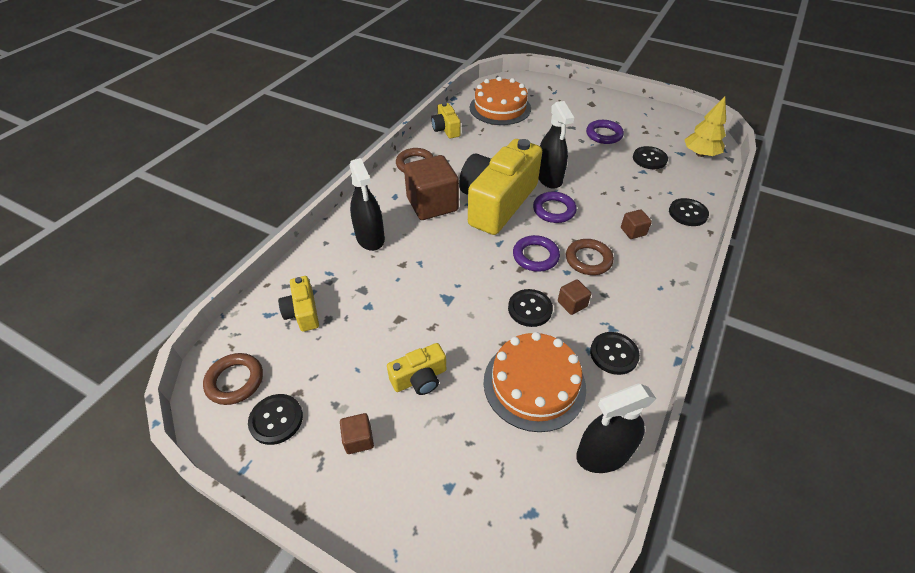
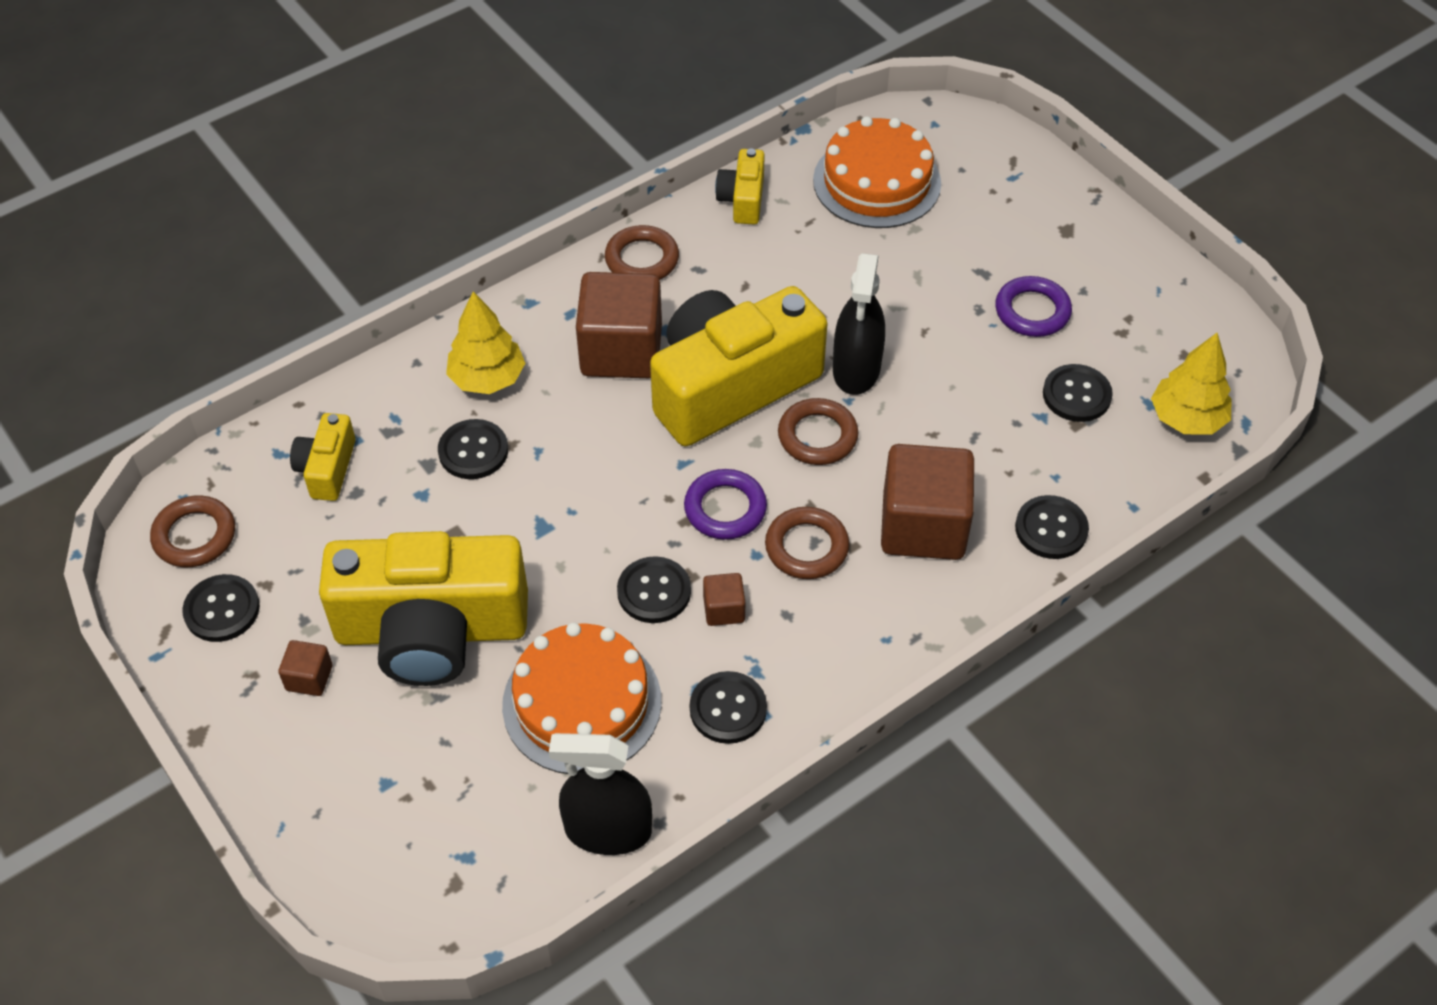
camera: 25 degrees right, 5 degrees up
black spray bottle [349,158,385,251] -> yellow tree [446,291,525,394]
yellow camera [387,343,446,395] -> yellow camera [319,531,528,686], size x2.22
purple ring [533,192,577,223] -> brown ring [778,398,858,465]
brown cube [621,209,652,239] -> brown cube [881,444,974,560], size x2.24
none -> black button [438,419,508,479]

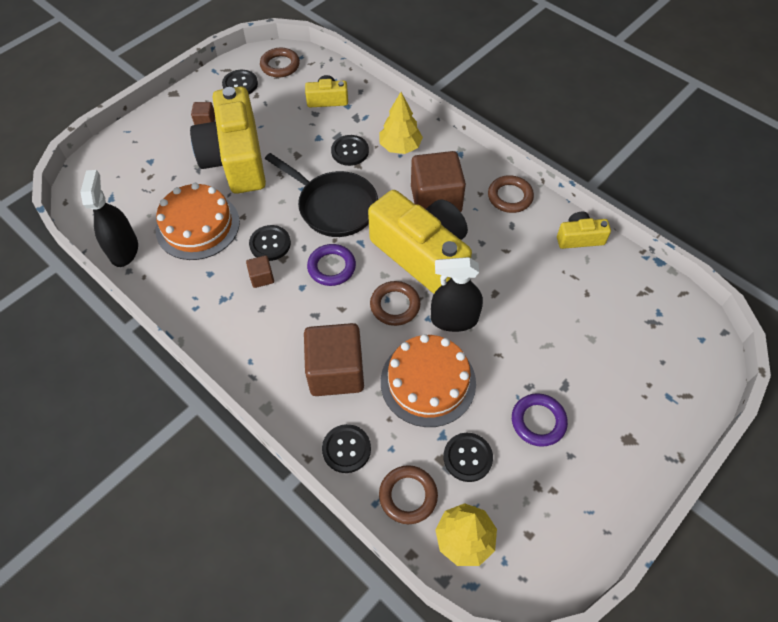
camera: 80 degrees right, 5 degrees up
black button [690,671,767,744] -> none
brown ring [765,507,849,579] -> brown ring moved to [379,465,438,524]
orange cake [813,116,941,228] -> orange cake moved to [381,334,476,427]
none -> black pan [265,153,378,237]

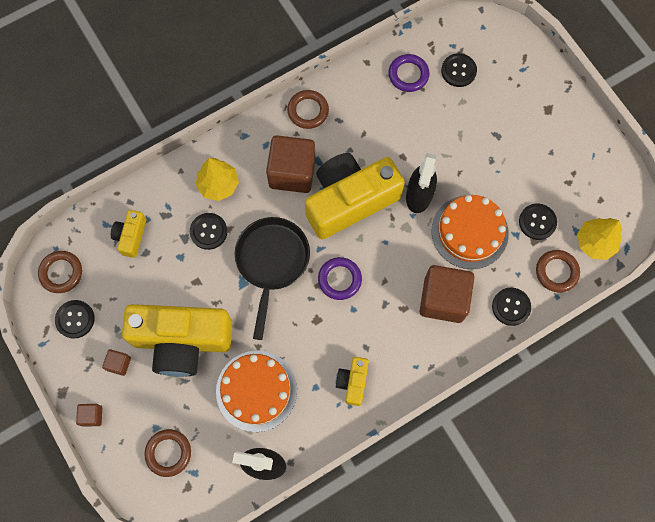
camera: 75 degrees left, 15 degrees up
brown cube [246,255,274,288] -> brown cube moved to [76,404,102,427]
black button [249,225,291,261] -> black button moved to [441,53,477,87]
black pan [265,153,378,237] -> black pan turned 45 degrees counterclockwise [235,217,310,340]
brown ring [370,281,420,326] -> brown ring moved to [144,429,191,477]
purple ring [512,393,568,447] -> purple ring moved to [388,54,430,92]
yellow camera [557,212,611,249] -> yellow camera moved to [336,357,369,406]

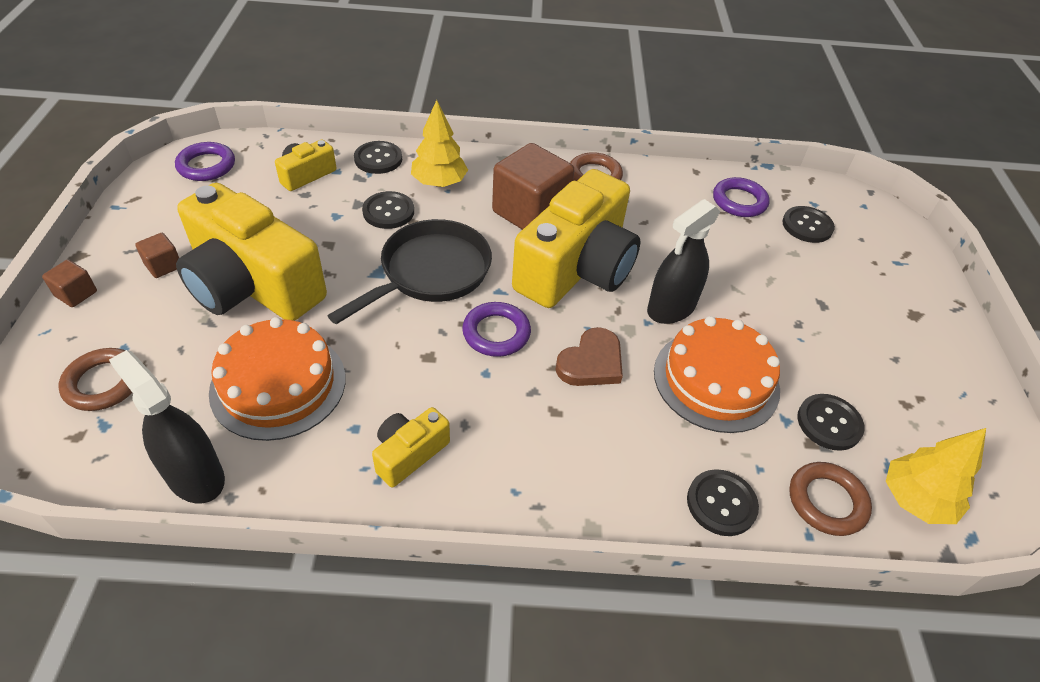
camera: 30 degrees right, 25 degrees down
brown ring [38,251,82,293] -> purple ring [175,142,235,181]
black button [55,300,95,339] -> black button moved to [354,141,402,174]
yellow camera [305,153,405,239] -> yellow camera turned 120 degrees clockwise [512,169,640,308]
brown cube [420,265,474,323] -> none
none -> brown heart [556,327,623,386]

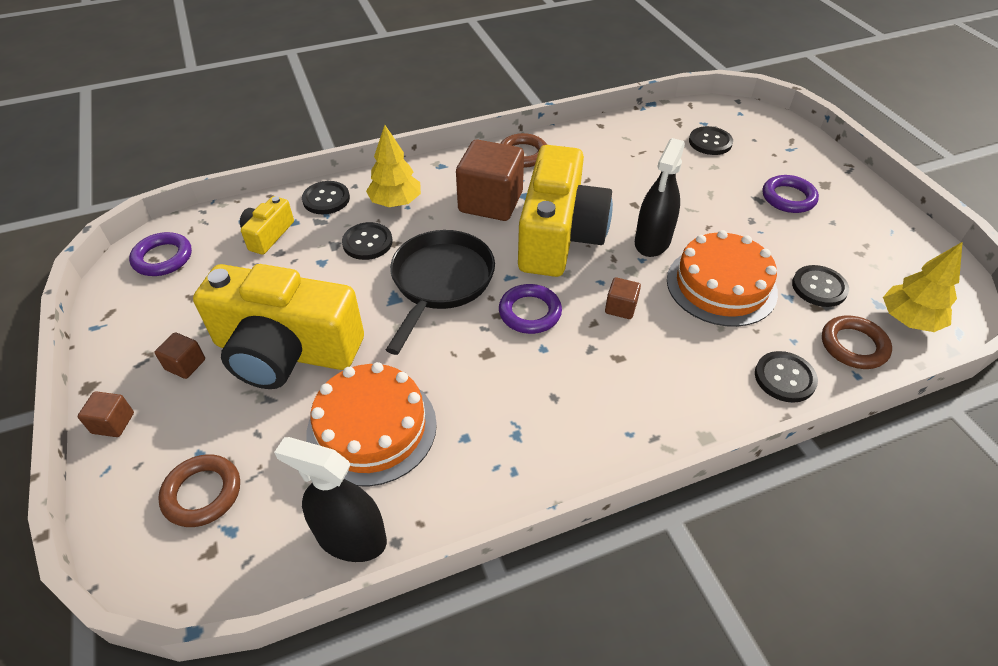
camera: 20 degrees left, 0 degrees up
yellow camera [372,407,450,487] -> none
brown heart [556,327,623,386] -> brown cube [605,277,641,319]
purple ring [713,177,770,217] -> purple ring moved to [763,175,819,213]

